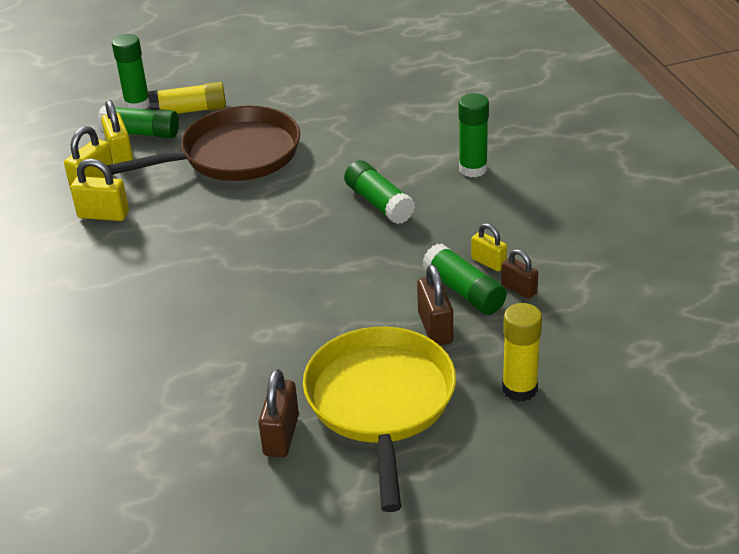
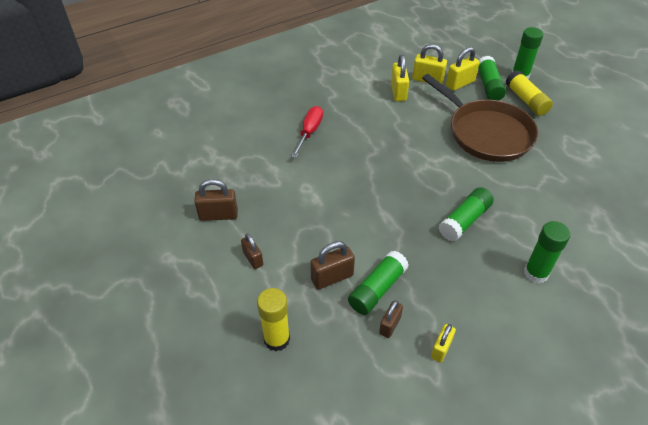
camera: 75 degrees right, 10 degrees up
yellow pan [303,327,456,512] -> brown padlock [241,233,263,269]
yellow padlock [471,223,507,272] -> yellow padlock moved to [431,324,456,363]
none -> red screwdriver [291,106,323,158]

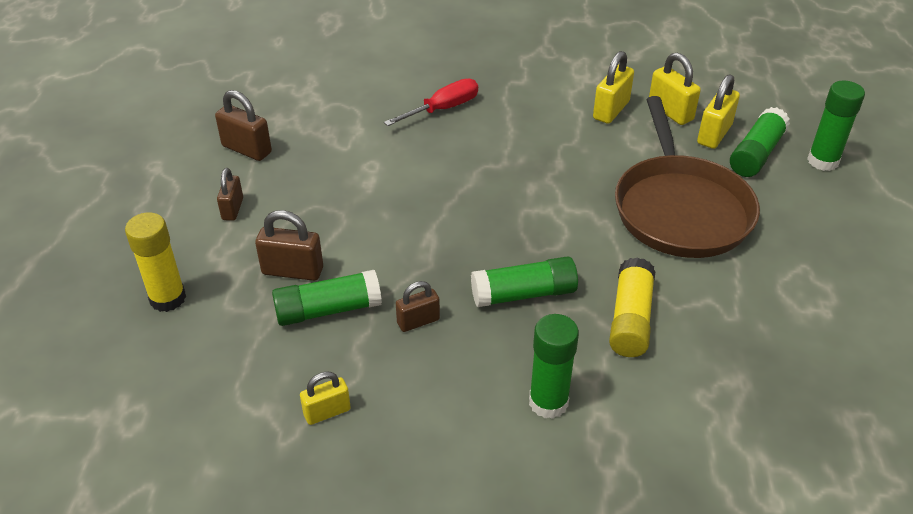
camera: 35 degrees right, 5 degrees down
brown padlock [379,300,403,338] -> brown padlock moved to [396,281,440,332]
yellow padlock [446,47,480,91] -> yellow padlock turned 60 degrees counterclockwise [697,74,740,149]
yellow glue stick [506,70,553,116] -> yellow glue stick moved to [609,257,655,357]

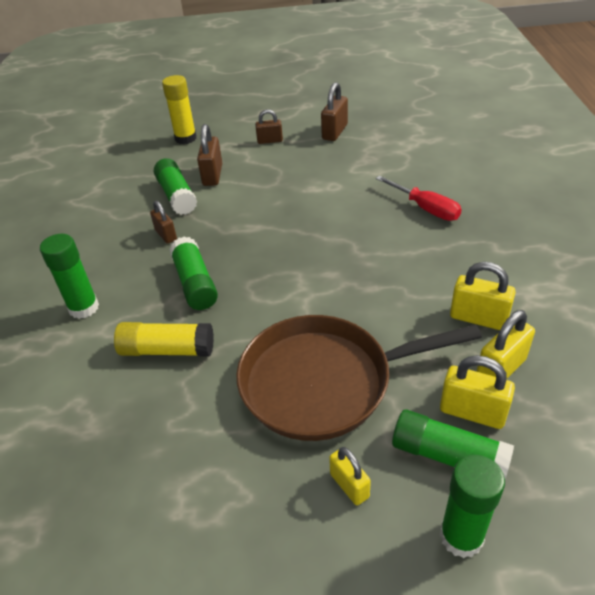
camera: 85 degrees right, 0 degrees up
yellow padlock [300,371,351,425] -> yellow padlock moved to [329,447,371,505]

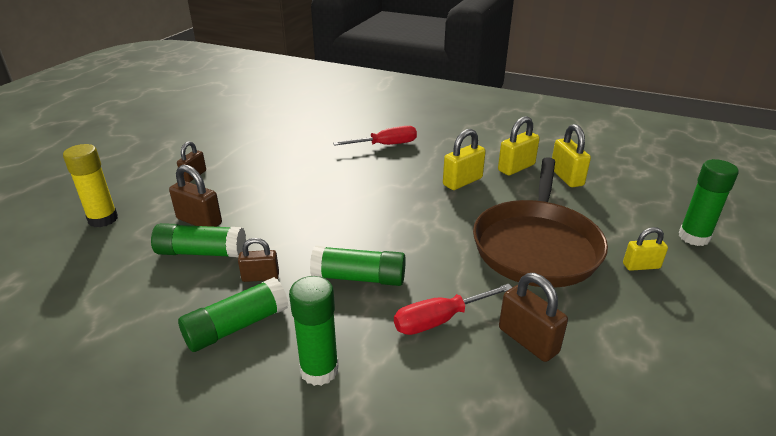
camera: 65 degrees left, 10 degrees down
yellow glue stick [114,322,214,356] -> red screwdriver [394,284,513,335]
brown padlock [321,82,348,141] -> brown padlock moved to [499,273,568,362]
green glue stick [392,409,514,479] -> green glue stick moved to [178,277,288,352]
yellow padlock [440,355,515,429] -> yellow padlock moved to [443,129,486,190]

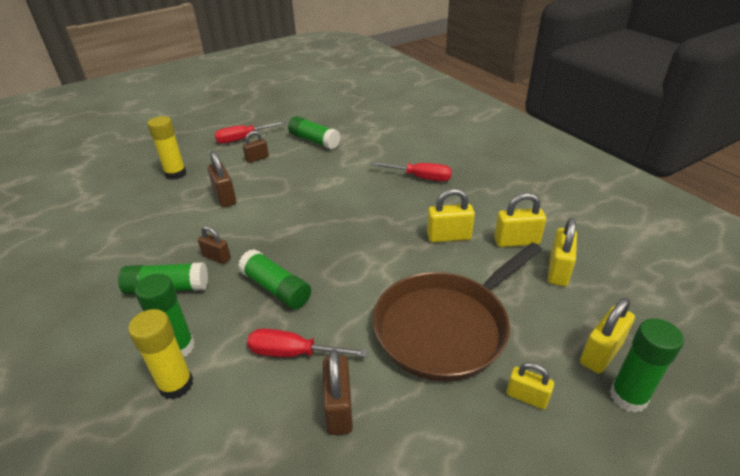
camera: 35 degrees right, 5 degrees up
green glue stick [151,223,246,257] -> green glue stick moved to [288,116,341,150]
none -> yellow glue stick [128,309,193,400]
none -> red screwdriver [215,121,286,144]
none -> yellow padlock [580,298,635,374]

